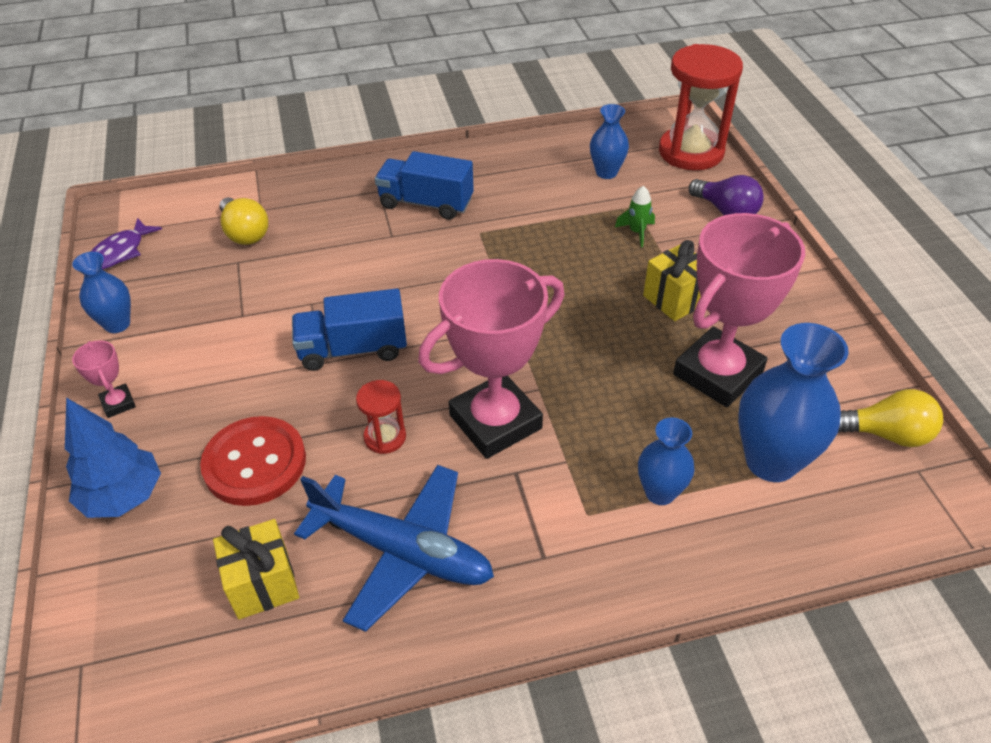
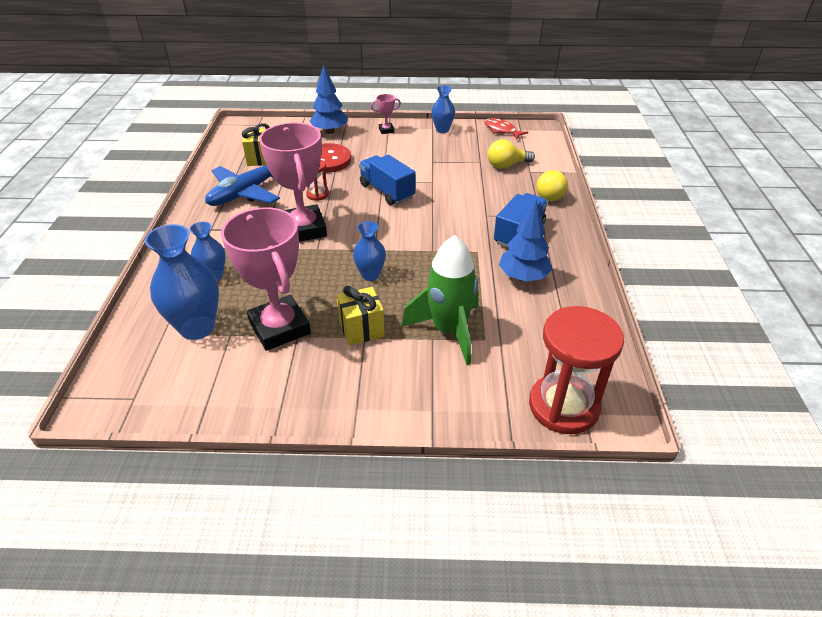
camera: 105 degrees right, 5 degrees down
purple fish [91,218,162,270] -> red fish [485,118,528,140]
blue truck [292,288,407,371] -> blue truck turned 45 degrees counterclockwise [359,155,415,205]
blue vase [590,104,629,179] -> blue vase moved to [353,221,386,281]
green rocket [615,186,655,247] -> green rocket [402,235,478,365], size x2.41
purple light bulb [689,175,764,215] -> none
yellow light bulb [838,389,943,447] -> yellow light bulb moved to [536,170,568,201]
none -> blue tree [499,200,552,282]

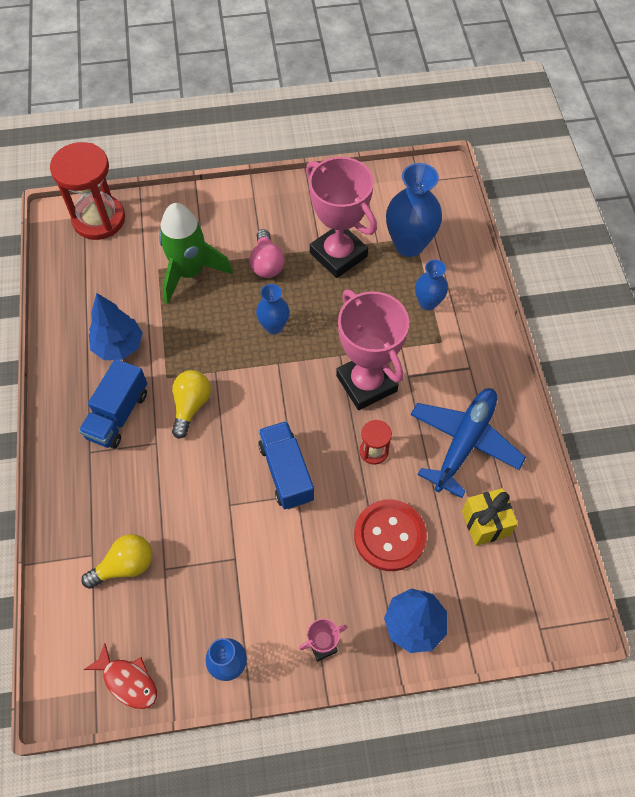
camera: 170 degrees right, 20 degrees up
yellow gift [337,286,385,345] -> pink light bulb [250,229,285,278]
blue truck [359,155,415,205] -> blue truck turned 150 degrees counterclockwise [258,421,314,509]
yellow light bulb [536,170,568,201] -> yellow light bulb moved to [172,370,211,439]

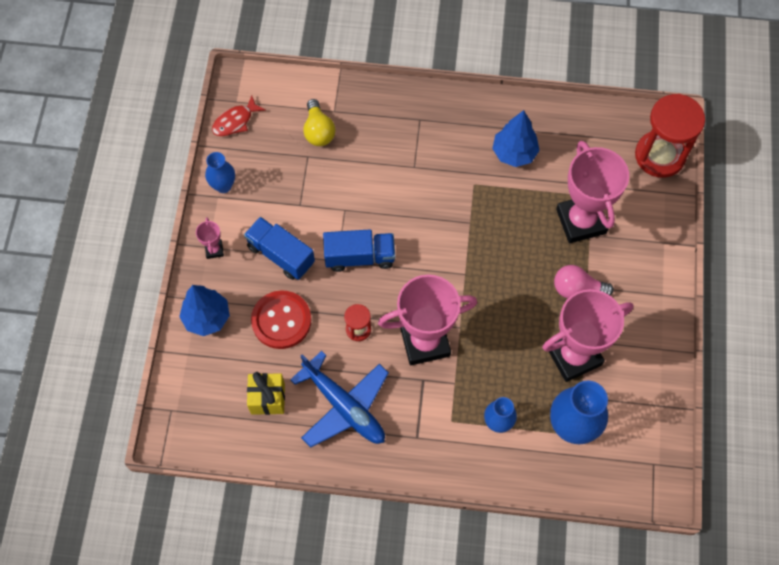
camera: 105 degrees right, 5 degrees up
blue truck [79,359,147,449] -> blue truck moved to [244,217,315,280]
green rocket [159,203,233,304] -> pink trophy [556,141,629,243]
yellow light bulb [172,370,211,439] -> none
blue vase [256,284,289,334] -> none

